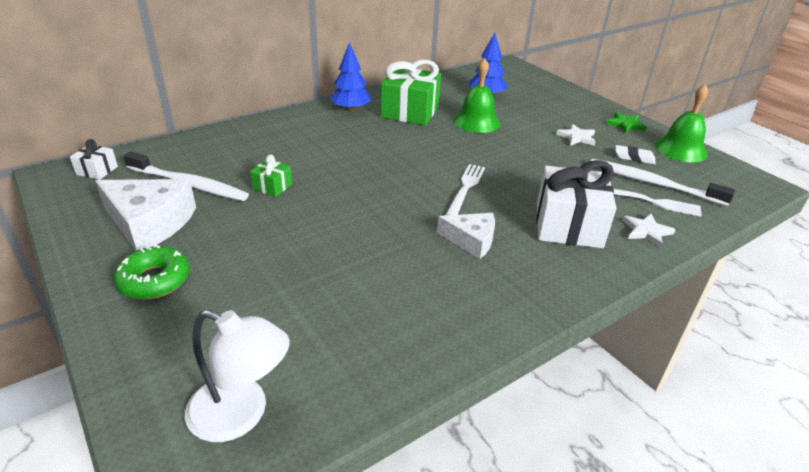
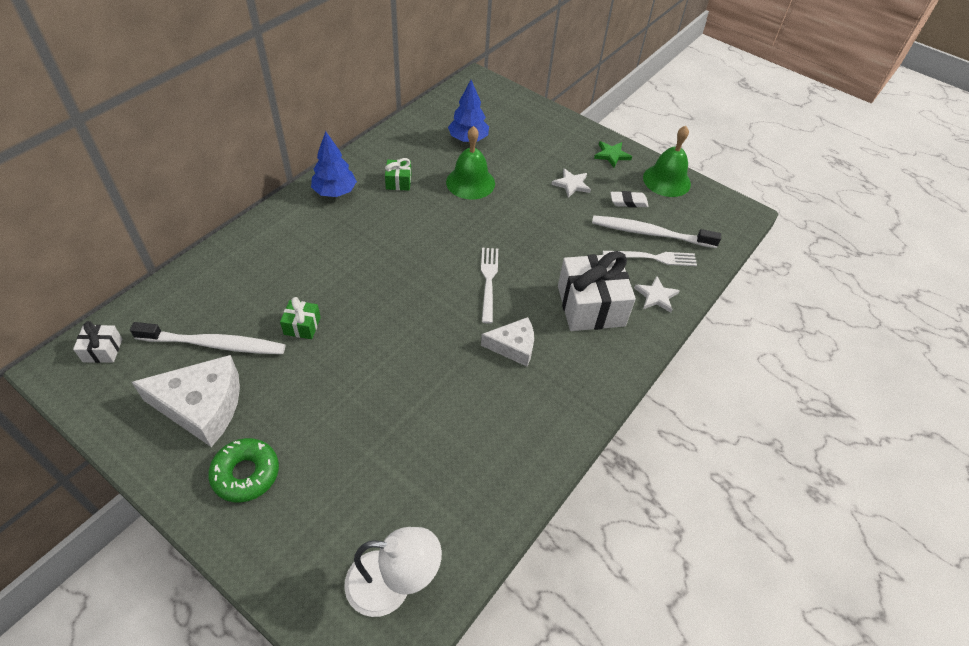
camera: 20 degrees left, 15 degrees up
green gift [381,60,441,125] -> green gift [385,158,411,191], size x0.47

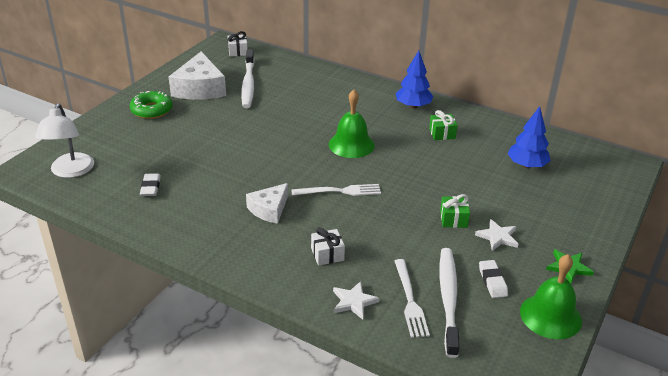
camera: 85 degrees right, 15 degrees down
green gift [280,297,321,339] -> green gift moved to [440,194,470,228]
green bell [446,126,495,200] -> green bell moved to [329,90,375,158]
white cheese [481,317,534,367] -> white cheese turned 45 degrees clockwise [246,183,288,224]
white gift [558,251,636,331] -> white gift [311,227,345,266], size x0.47
none -> white eraser [140,174,161,196]

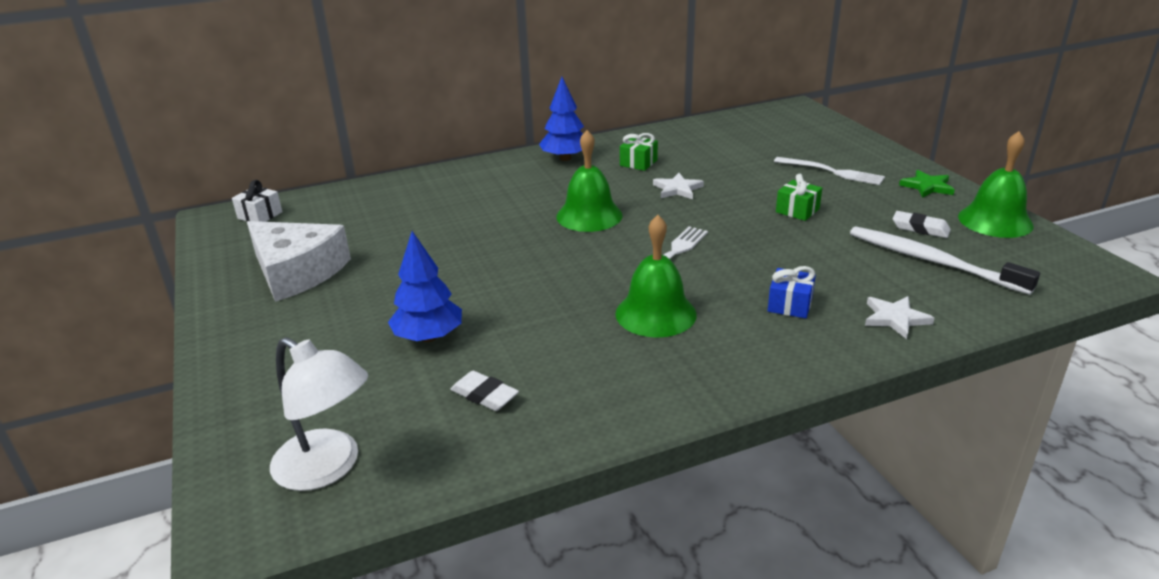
camera: 50 degrees left, 5 degrees down
green donut [130,91,173,119] -> none
white toothbrush [241,49,255,108] -> none
white cheese [246,183,288,224] -> green bell [615,215,697,338]
white gift [311,227,345,266] -> blue gift [768,266,816,318]
white fork [395,259,430,338] -> white fork moved to [774,157,885,185]
white star [475,219,518,251] -> white star moved to [653,173,704,199]
blue tree [507,106,551,168] -> blue tree moved to [388,231,462,342]

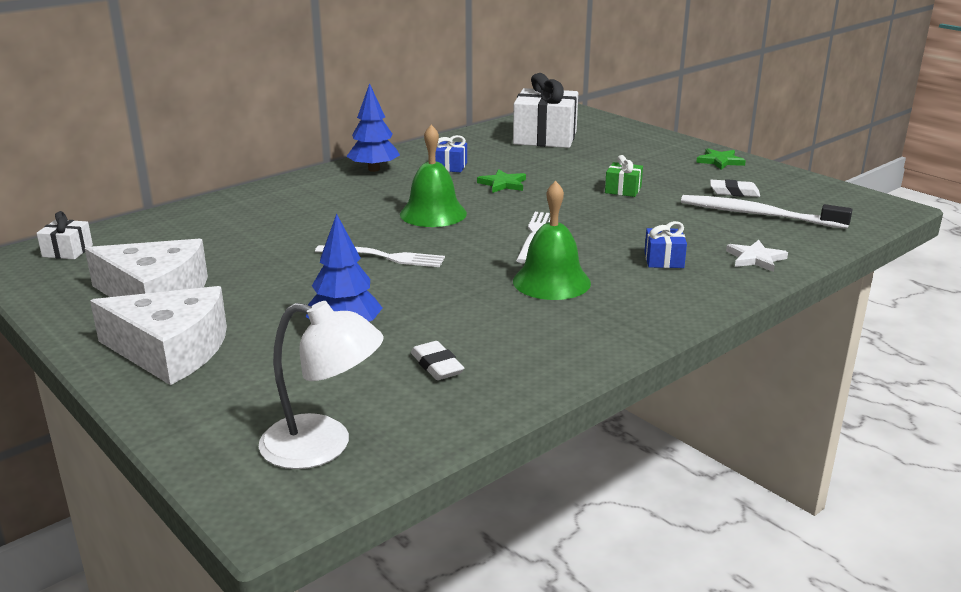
camera: 20 degrees left, 5 degrees down
white eraser [450,371,519,411] -> white eraser turned 45 degrees clockwise [411,341,464,380]
green gift [620,133,658,171] -> blue gift [435,135,467,172]
white star [653,173,704,199] -> green star [477,169,526,193]
white fork [774,157,885,185] -> white fork moved to [315,245,445,267]
green bell [958,131,1034,238] -> none
none -> white cheese [90,286,227,385]
none -> white gift [513,73,578,148]

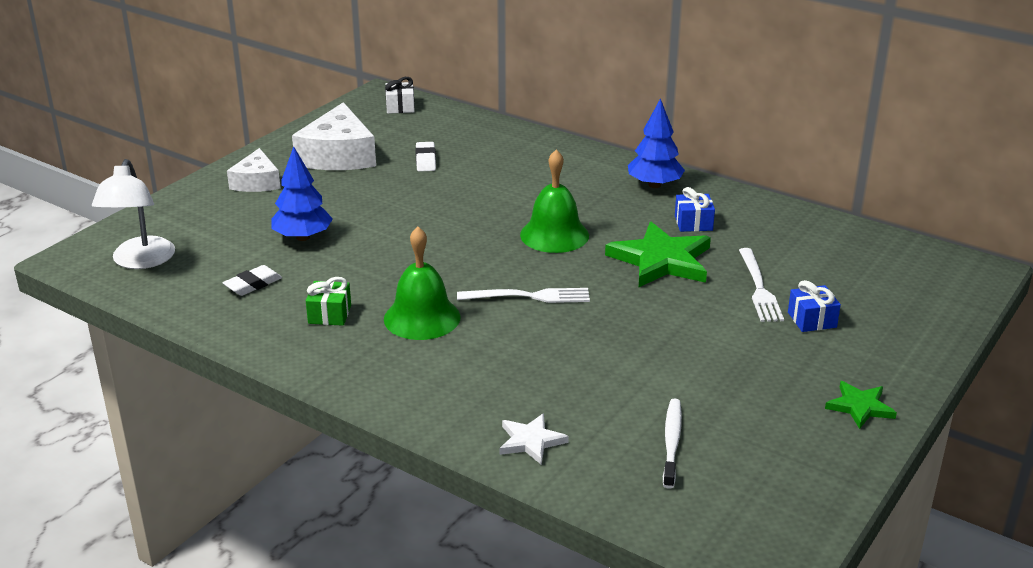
camera: 75 degrees right, 5 degrees up
white cheese [90,286,227,385] -> white cheese [227,148,281,192], size x0.61
white fork [315,245,445,267] -> white fork moved to [739,248,784,322]
green star [477,169,526,193] -> green star [605,222,711,287], size x1.88
white gift [513,73,578,148] -> none
green gift [605,155,643,197] -> green gift moved to [306,277,351,326]
blue gift [644,221,687,268] -> blue gift moved to [788,280,841,332]
white toothbrush [681,195,852,229] -> white toothbrush [663,399,682,489], size x0.62
white eraser [710,179,760,197] -> white eraser moved to [415,142,436,172]

